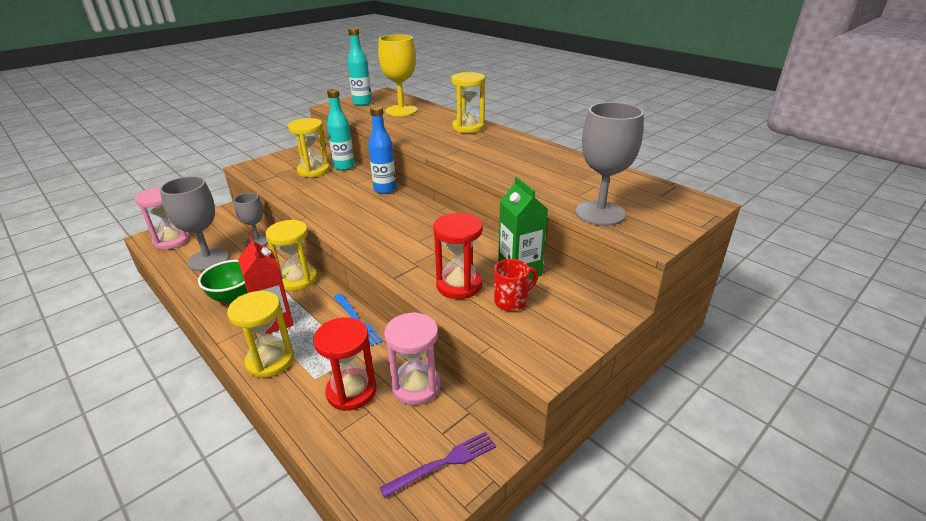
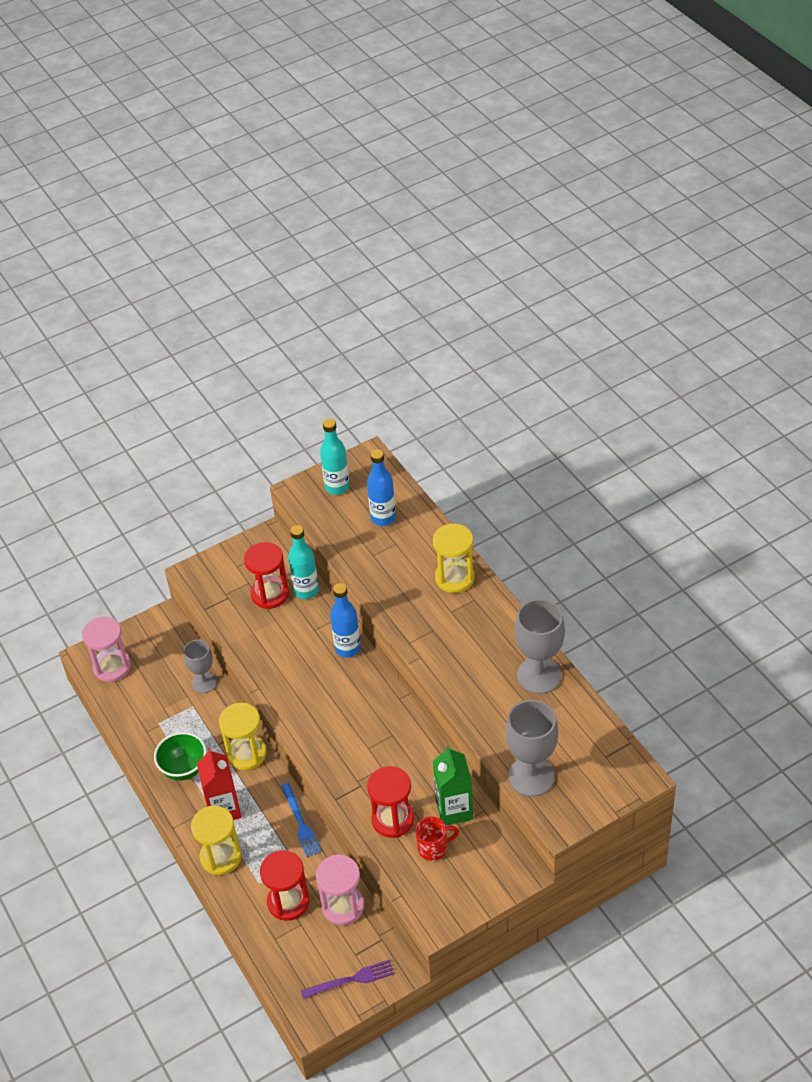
camera: 15 degrees right, 15 degrees up
grey goblet [160,176,229,271] -> grey goblet moved to [515,599,565,694]
yellow hourglass [288,118,330,178] -> red hourglass [244,542,289,609]
yellow goblet [378,34,418,116] -> blue bottle [367,449,396,526]

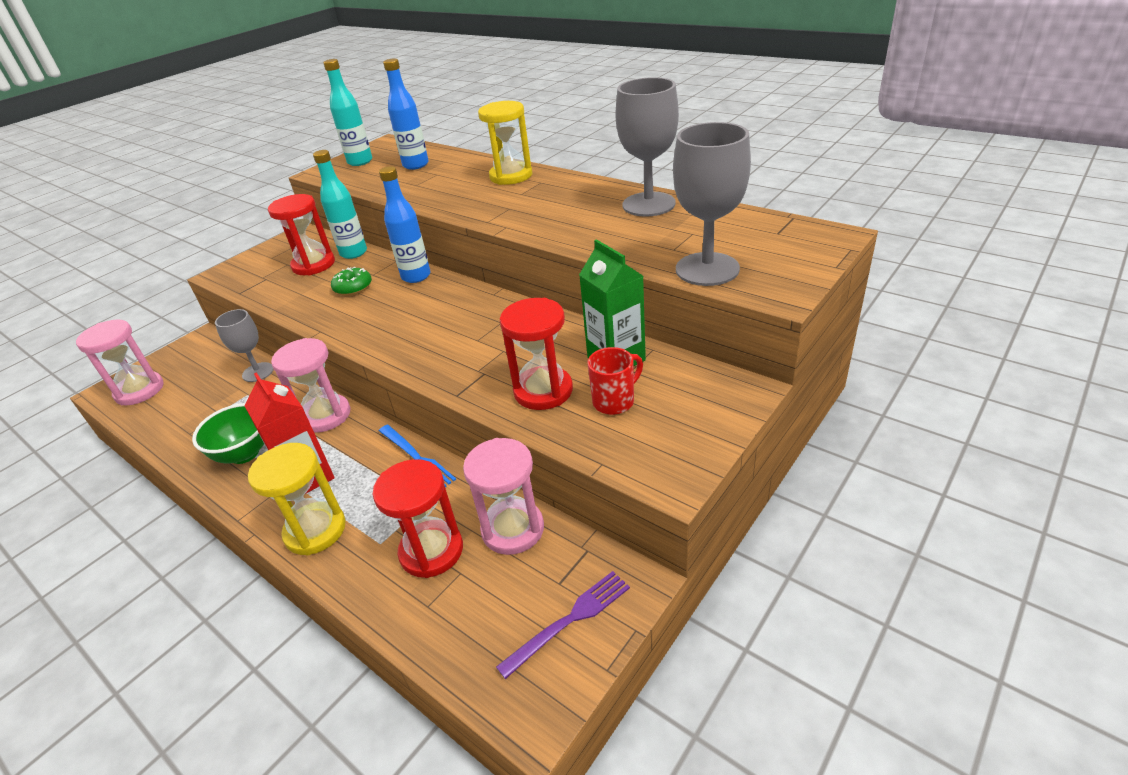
camera: 20 degrees left, 10 degrees down
yellow hourglass [219,703,267,770] -> pink hourglass [271,338,351,433]
none -> green donut [331,267,372,296]

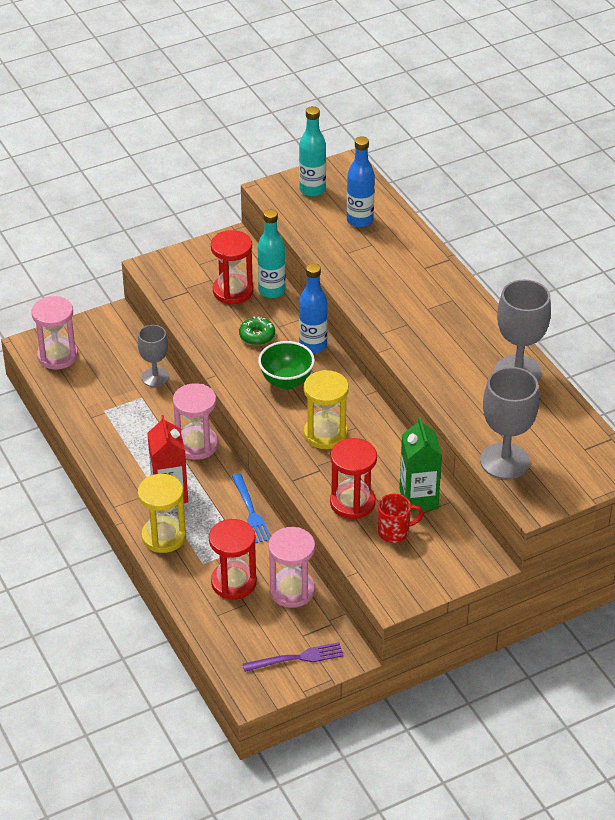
camera: 20 degrees right, 5 degrees up
green bowl [192,403,264,464] -> green bowl moved to [258,341,315,389]
yellow hourglass [478,101,532,185] -> yellow hourglass moved to [304,370,349,449]

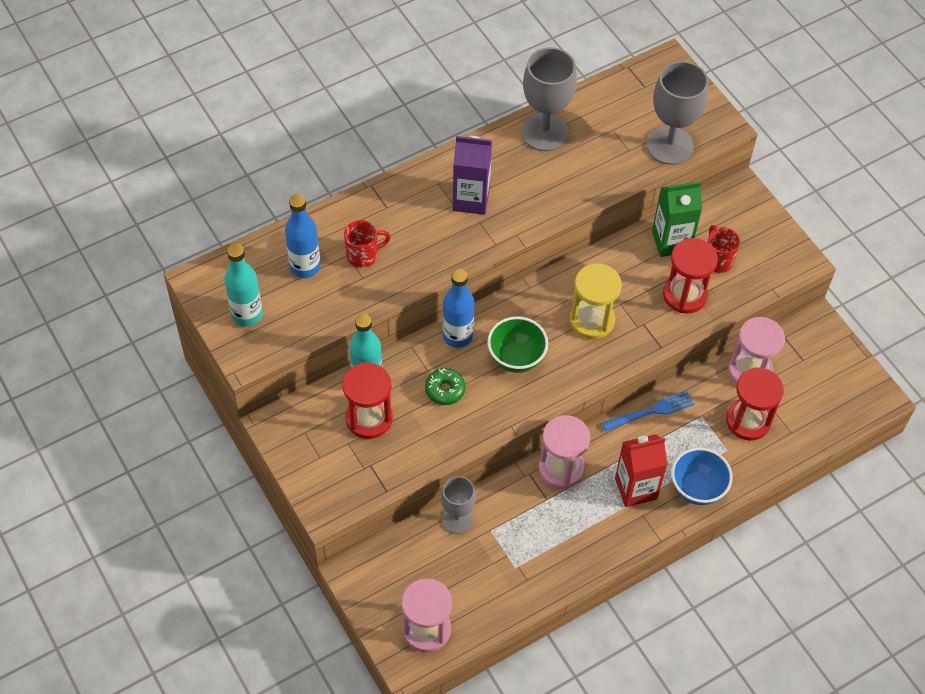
camera: 95 degrees left, 15 degrees up
yellow hourglass [138,474,186,553] -> blue bowl [671,447,733,505]
purple fork [243,642,344,672] -> none
none -> red mug [344,220,391,268]
none -> purple carton [452,136,492,215]

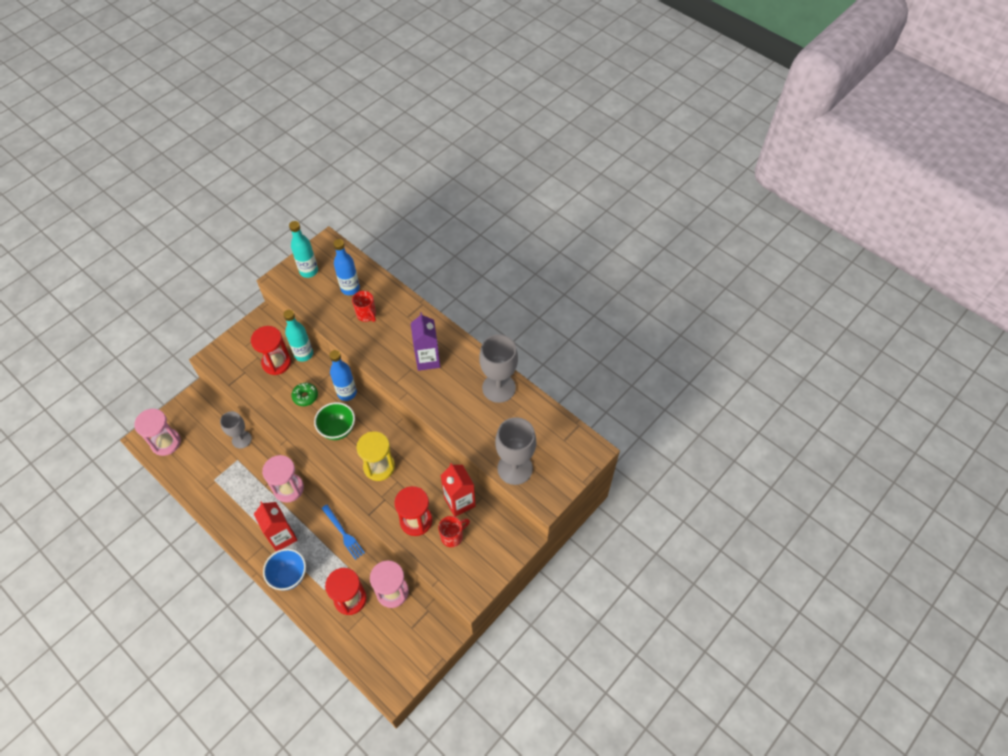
camera: 75 degrees right, 0 degrees up
green carton [652,181,702,257] -> red carton [441,463,475,517]

